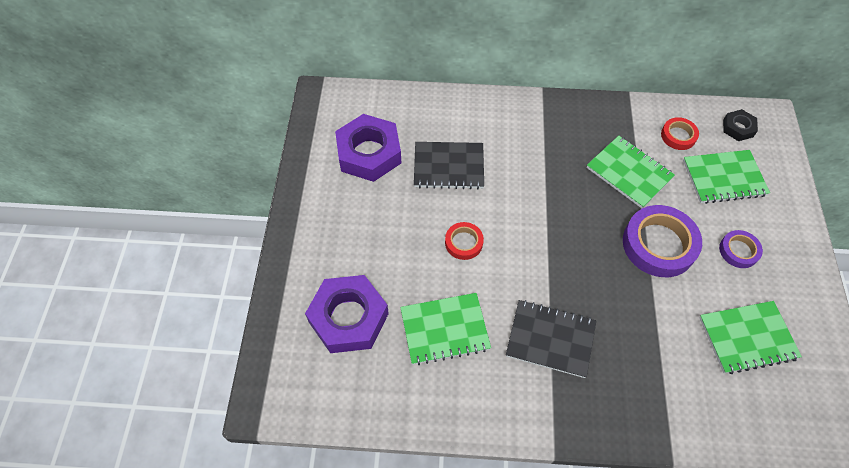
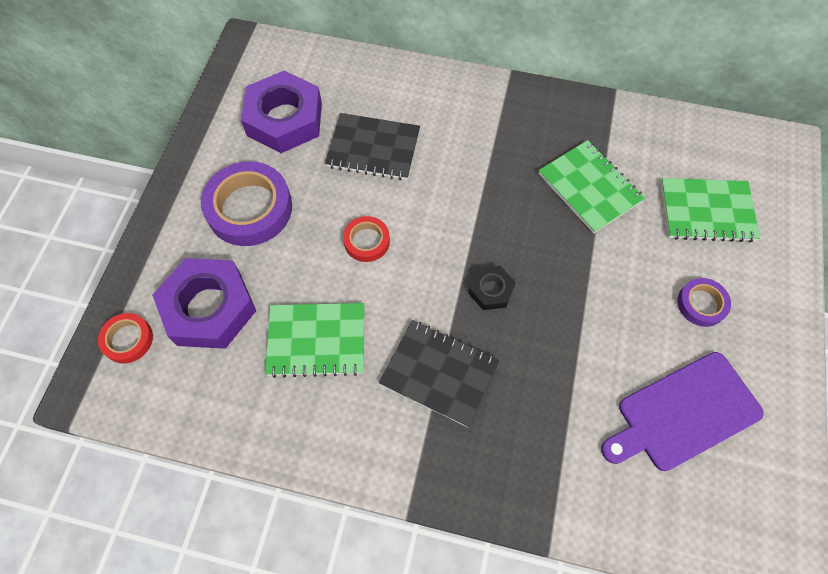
camera: 10 degrees right, 5 degrees up
purple tape [623,205,702,277] -> purple tape moved to [201,161,292,246]
red tape [661,117,699,150] -> red tape moved to [98,313,153,364]
green notebook [699,301,802,374] -> purple cutting board [601,352,764,471]
black nut [723,109,758,141] -> black nut moved to [468,265,516,310]

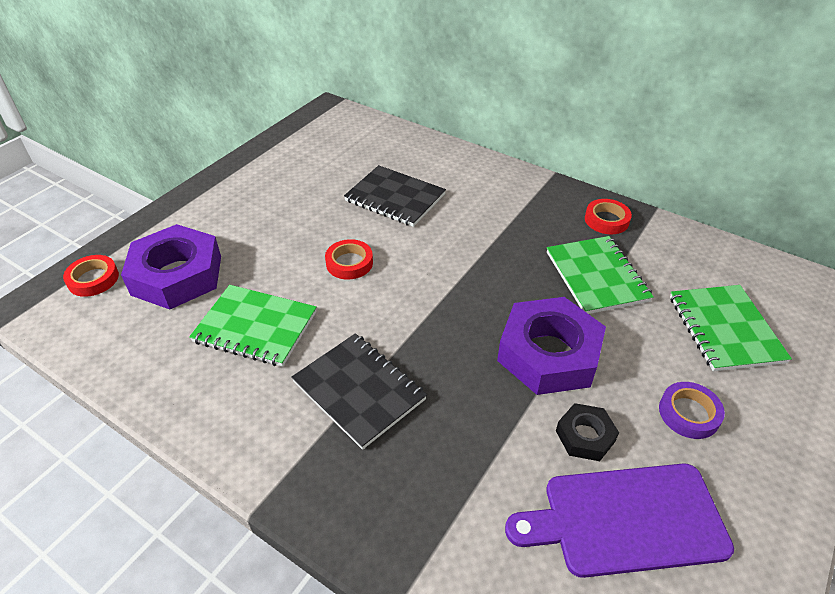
camera: 20 degrees right, 20 degrees down
purple tape [201,161,292,246] -> none
purple nut [241,71,322,153] -> purple nut moved to [497,297,606,395]
black nut [468,265,516,310] -> black nut moved to [556,403,619,461]
green notebook [661,178,760,242] -> green notebook turned 60 degrees clockwise [670,285,792,371]
none -> red tape [585,199,632,234]

